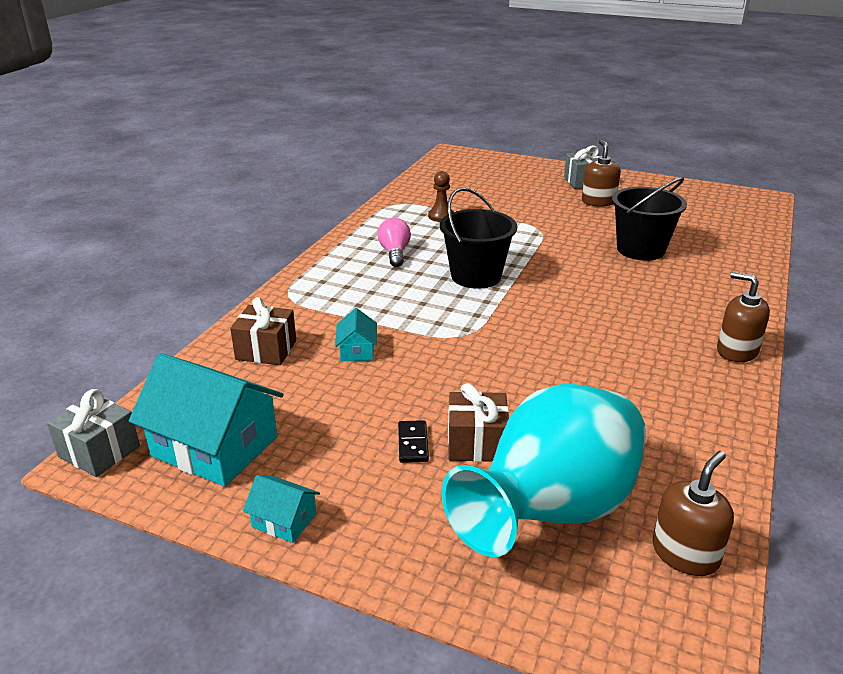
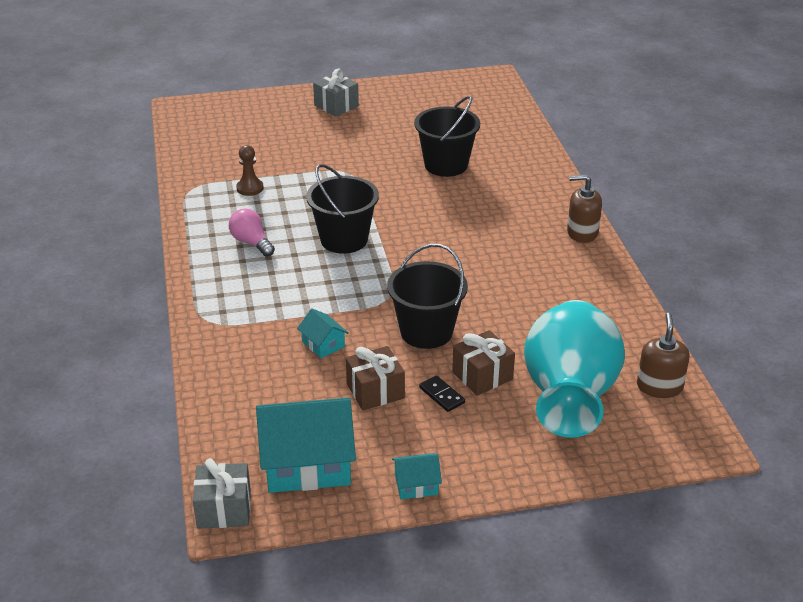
camera: 35 degrees left, 5 degrees up
brown gift [230,297,296,365] -> brown gift moved to [346,346,405,410]
brown soap dispenser [582,140,621,207] -> none
none -> black bucket [387,244,468,349]

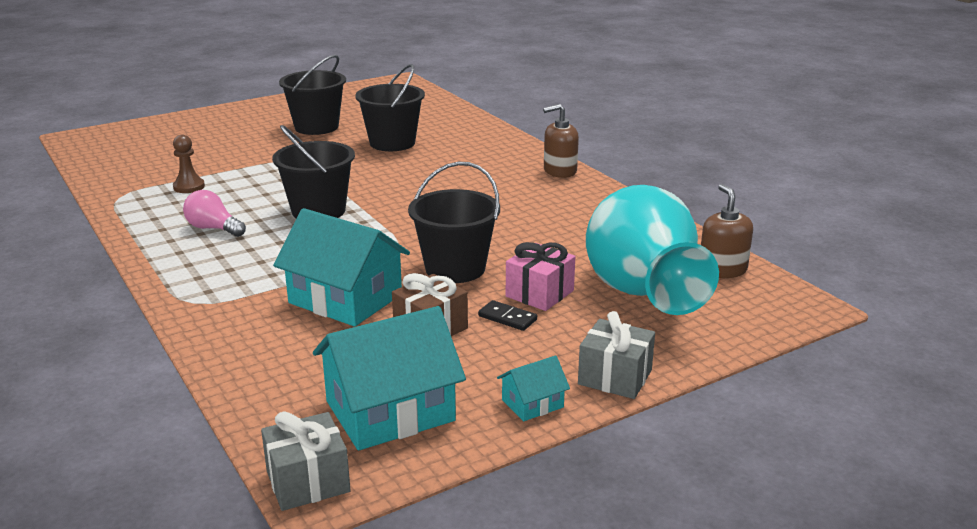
camera: 20 degrees left, 10 degrees down
turquoise house [297,308,348,358] -> turquoise house [273,208,410,327], size x2.15
grey gift [313,69,359,117] -> grey gift moved to [578,311,655,399]
brown gift [452,330,515,396] -> pink gift [506,242,575,311]
none -> black bucket [279,55,346,135]

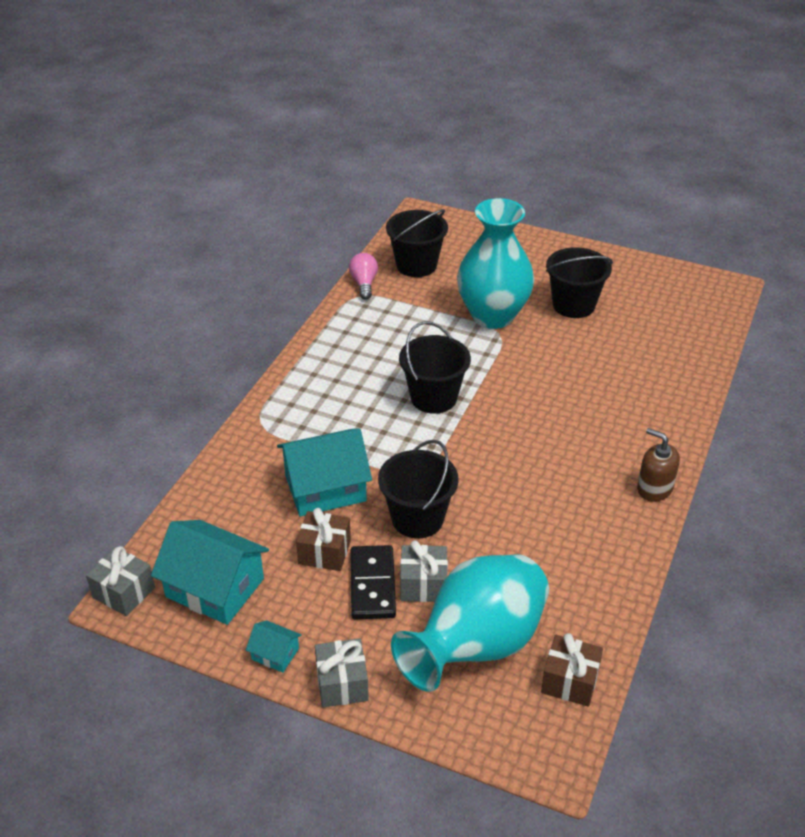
camera: 55 degrees right, 15 degrees up
brown pawn [173,135,205,193] -> none
pink light bulb [183,190,246,237] -> pink light bulb moved to [349,253,378,299]
turquoise house [273,208,410,327] -> turquoise house turned 75 degrees clockwise [277,428,372,517]
black bucket [355,64,425,151] -> black bucket moved to [386,209,448,277]
black domino [478,300,537,331] -> black domino [351,545,396,619], size x1.90
pink gift [506,242,575,311] -> grey gift [400,540,448,602]
brown soap dispenser [701,184,753,278] -> brown gift [541,633,603,707]
none -> turquoise vase [457,198,534,329]

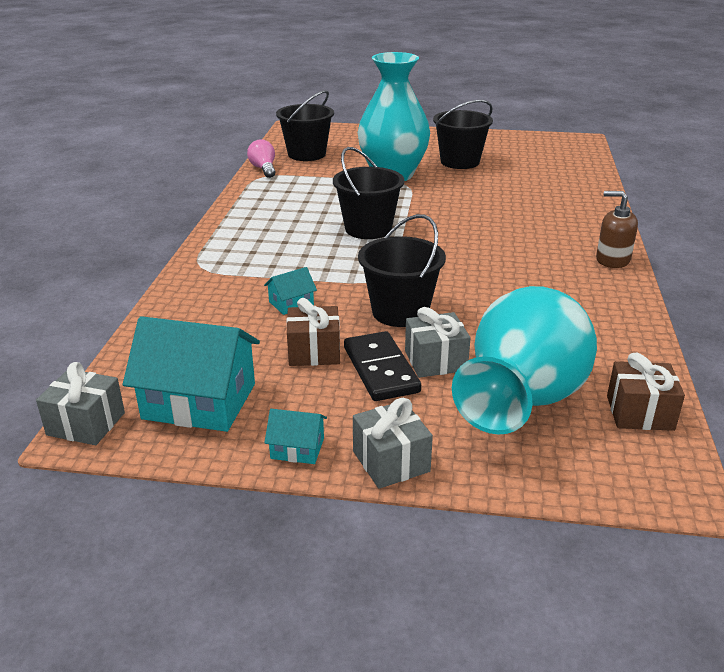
camera: 15 degrees left, 10 degrees down
turquoise house [277,428,372,517] -> turquoise house [264,267,317,315], size x0.47

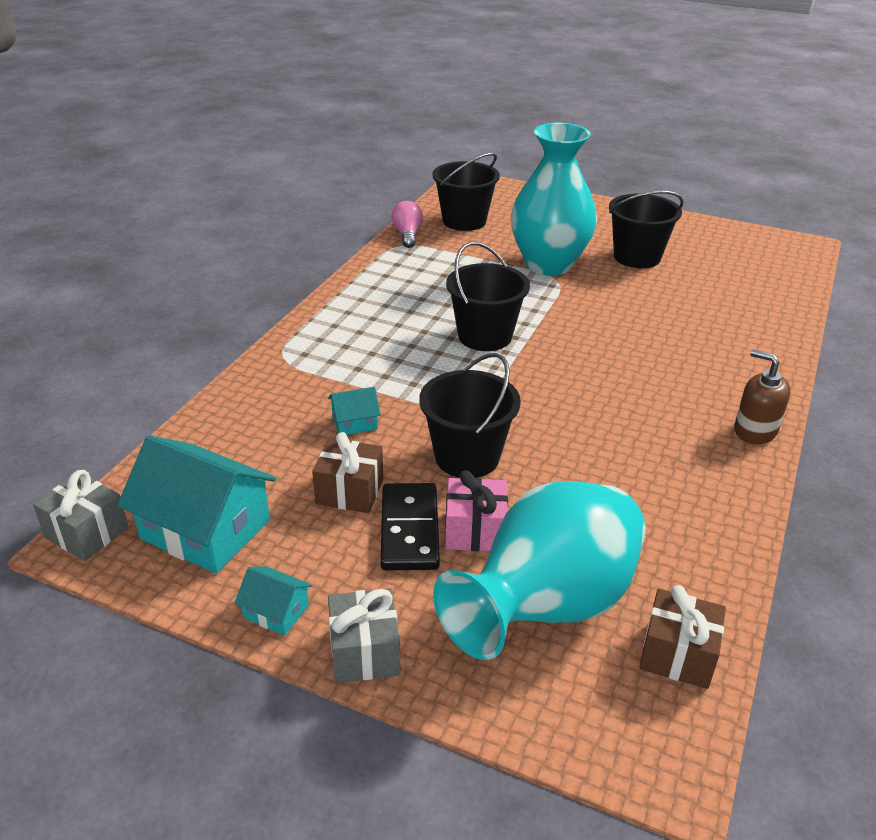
camera: 15 degrees right, 5 degrees up
grey gift [405,307,471,378] -> pink gift [445,470,508,551]

